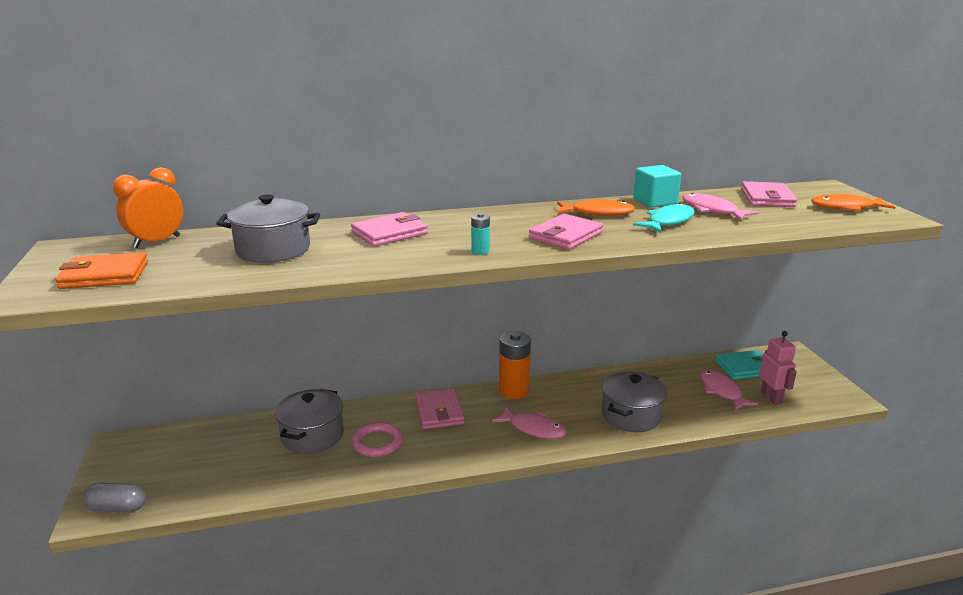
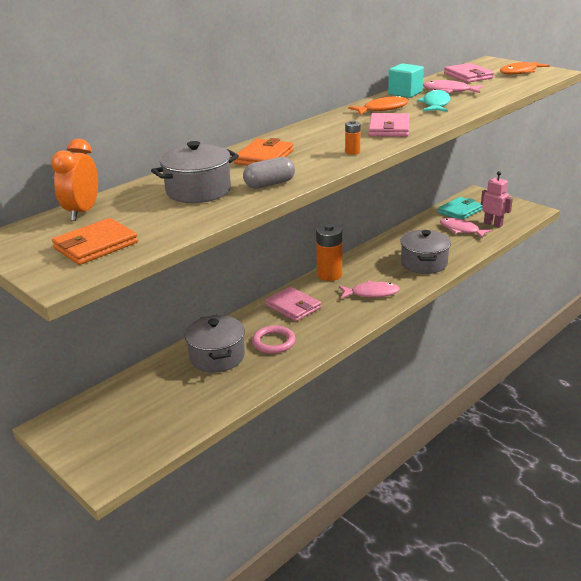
camera: 30 degrees left, 5 degrees up
grey capsule [83,483,146,513] -> grey capsule moved to [243,157,295,189]
pink wallet [351,212,428,246] -> orange wallet [234,138,294,166]
turquoise battery [471,213,490,255] -> orange battery [345,120,361,155]

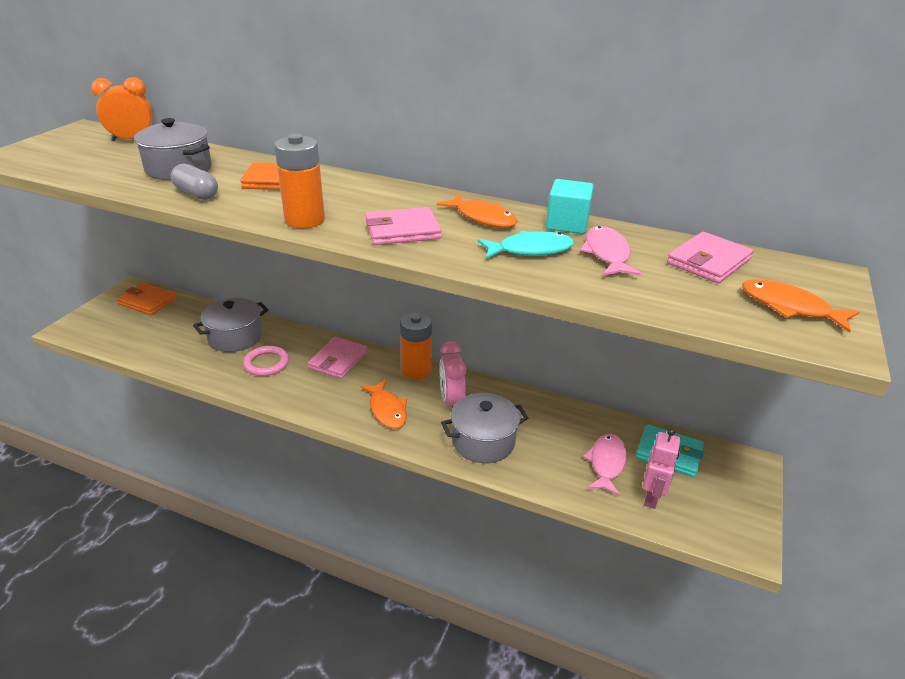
camera: 65 degrees right, 5 degrees up
orange wallet [52,218,138,265] -> orange wallet moved to [117,283,177,315]
pink fish [339,281,400,299] -> orange fish [361,380,407,429]
orange battery [345,120,361,155] -> orange battery [274,134,325,229], size x2.14
none -> pink clock [440,341,466,408]

